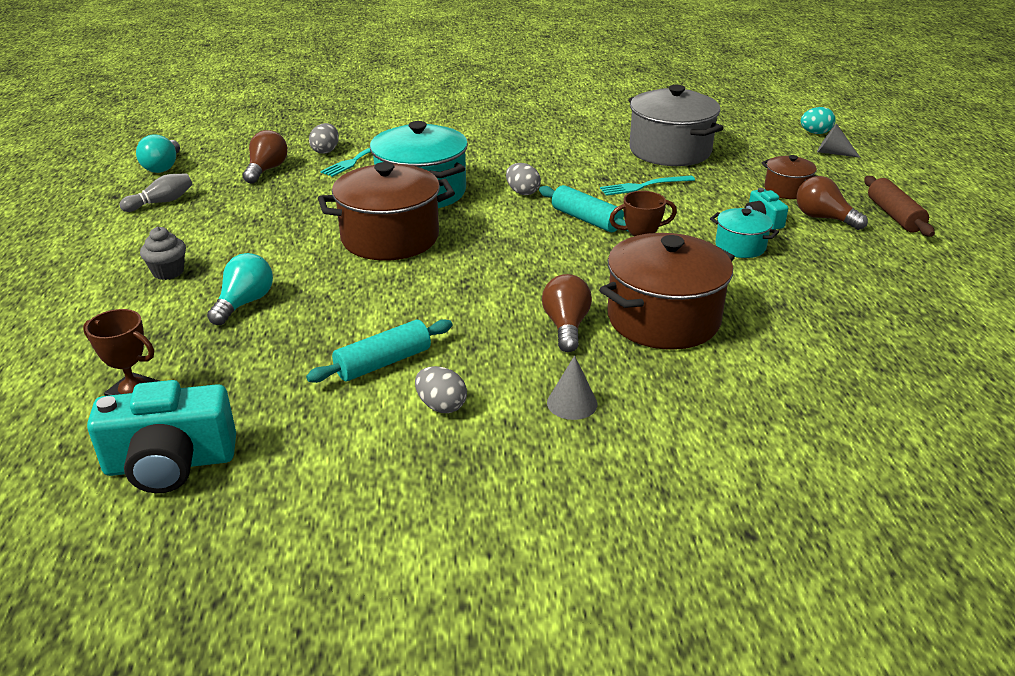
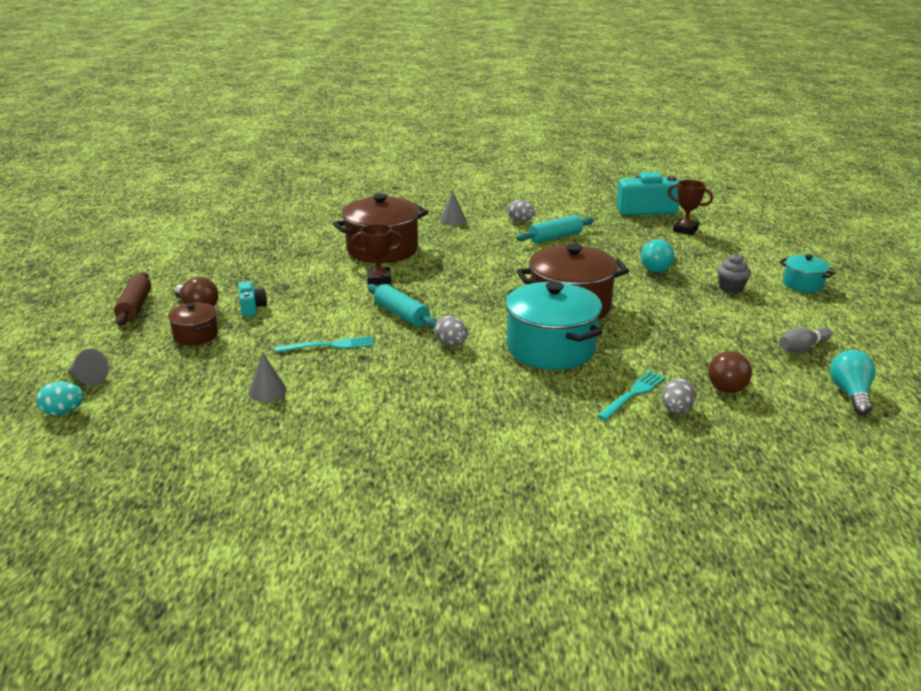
camera: 175 degrees left, 5 degrees down
brown light bulb [542,274,592,352] -> none
grey pot [628,85,723,166] -> grey cone [248,353,287,402]
turquoise pot [710,208,779,258] -> turquoise pot moved to [779,254,835,293]

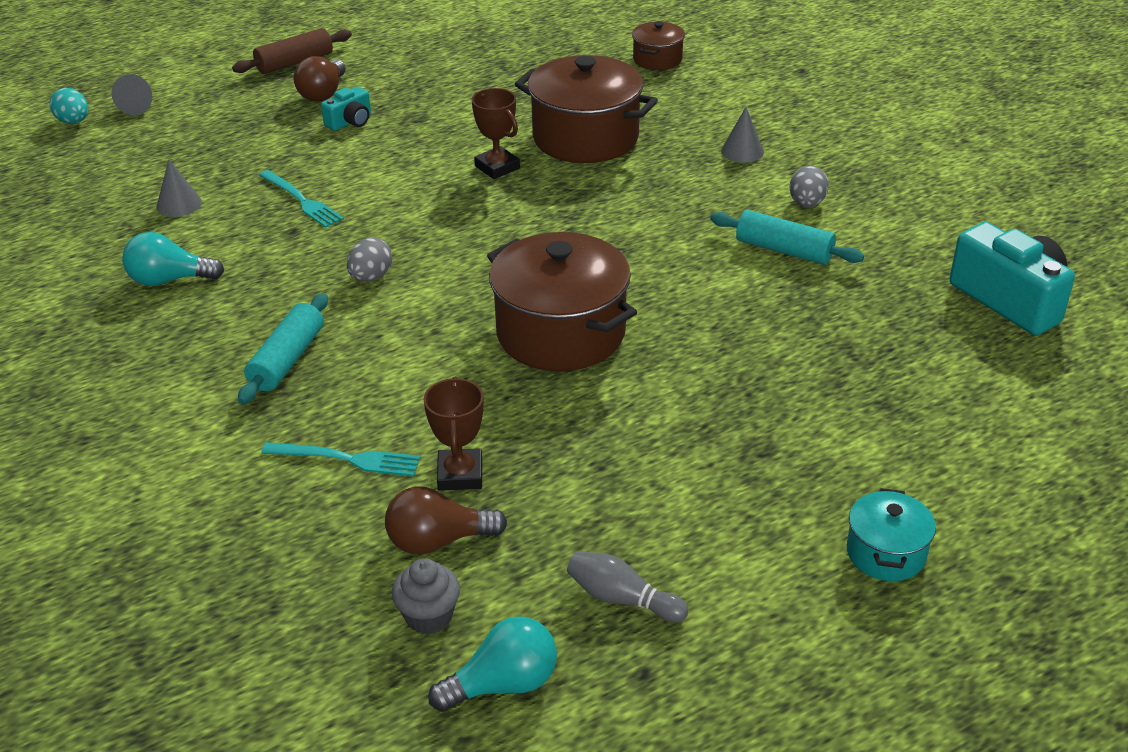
camera: 60 degrees right, 10 degrees up
brown pot [168,302,218,345] -> brown pot moved to [632,21,685,70]
turquoise rolling pin [367,284,437,328] -> turquoise rolling pin moved to [238,293,328,404]
turquoise pot [505,282,603,370] -> none
turquoise light bulb [641,239,675,273] -> turquoise light bulb moved to [122,232,224,286]
grey egg [662,378,696,414] -> none
brown trophy [668,180,713,235] -> brown trophy moved to [424,377,484,491]
grey cupcake [717,253,751,293] -> grey cupcake moved to [392,558,460,635]

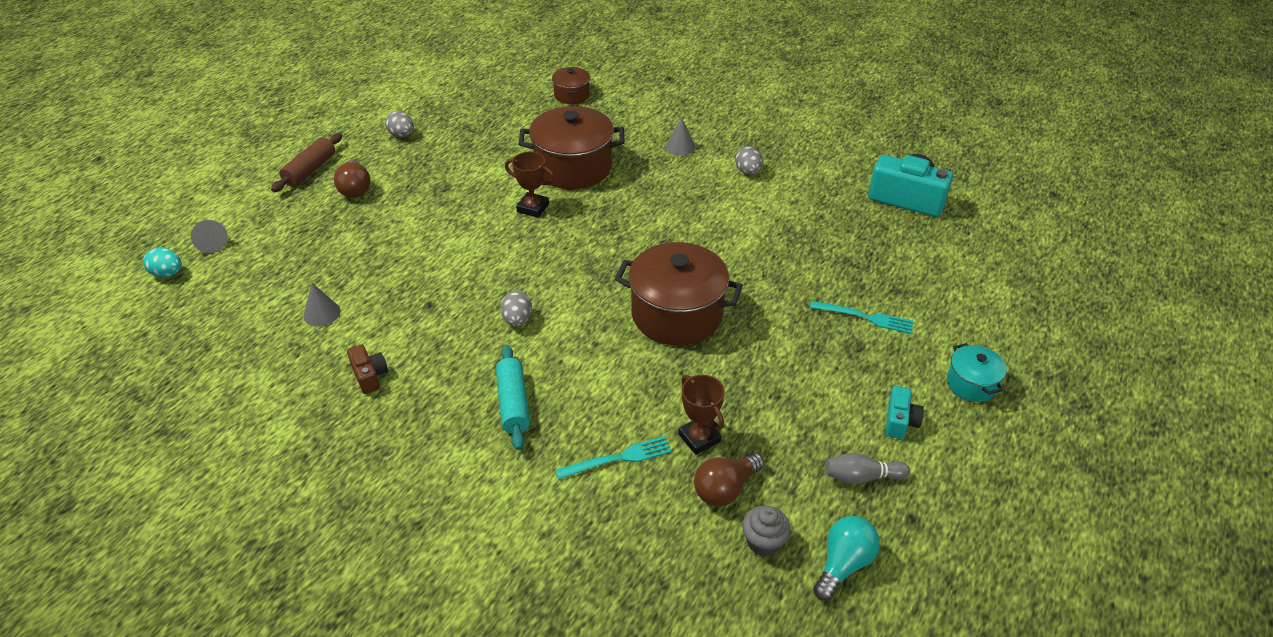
camera: 30 degrees left, 5 degrees up
turquoise light bulb [122,232,224,286] -> brown camera [347,344,388,394]
turquoise fork [259,170,344,228] -> turquoise fork moved to [810,301,914,334]
turquoise camera [321,87,371,131] -> turquoise camera moved to [886,386,924,439]
turquoise rolling pin [710,210,864,265] -> none
none -> grey egg [385,111,414,137]

